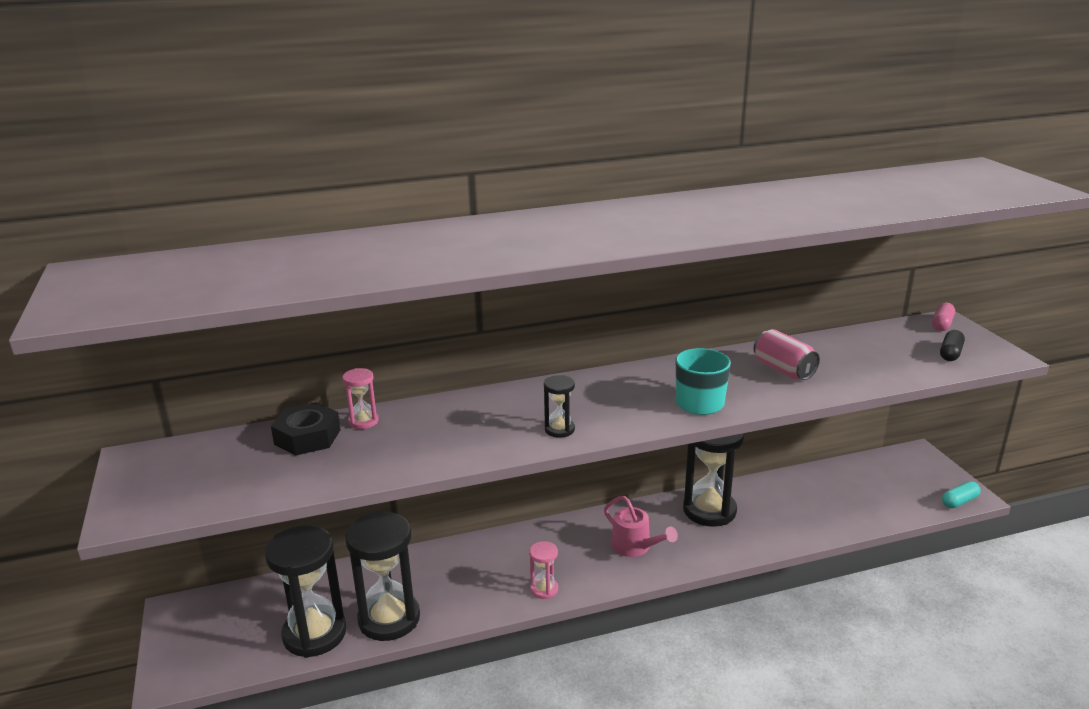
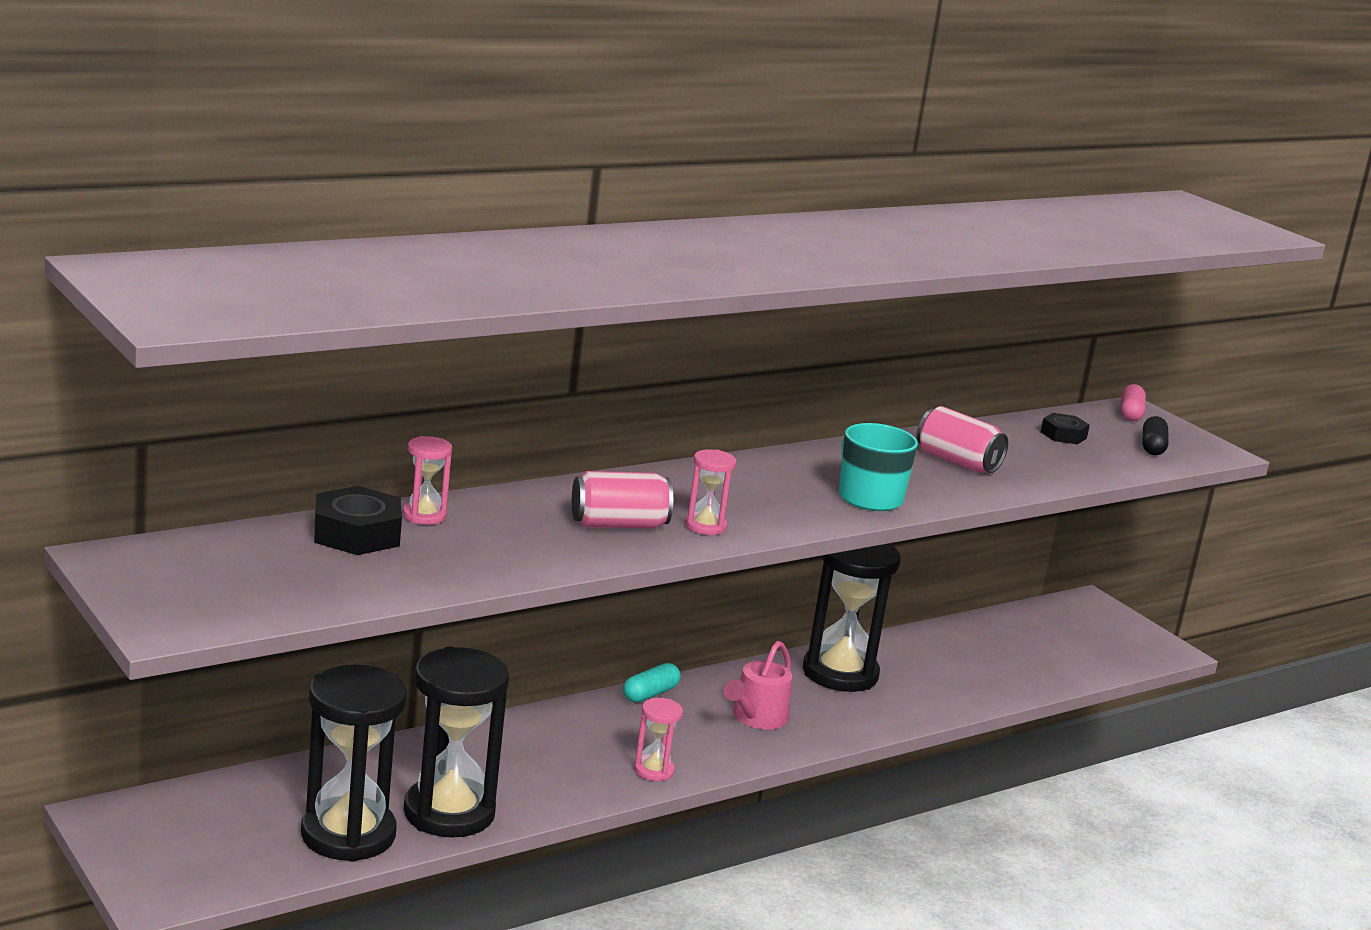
camera: 20 degrees left, 5 degrees down
black hourglass [544,375,575,438] -> pink hourglass [685,449,736,535]
pink watering can [604,496,678,557] -> pink watering can turned 90 degrees clockwise [724,641,792,729]
turquoise capsule [942,481,981,508] -> turquoise capsule moved to [623,663,681,703]
none -> pink can [572,471,673,529]
none -> black nut [1041,413,1090,444]

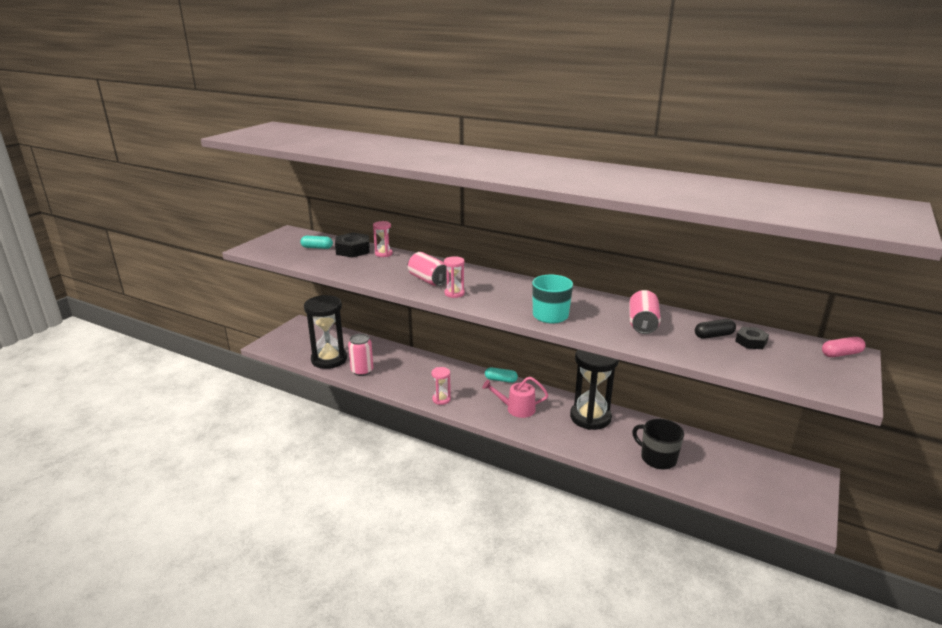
camera: 65 degrees right, 5 degrees up
black hourglass [404,647,510,838] -> pink can [348,334,373,376]
black capsule [1143,416,1169,455] -> black capsule moved to [695,319,736,339]
none -> turquoise capsule [300,236,333,249]
none -> black mug [632,419,684,469]

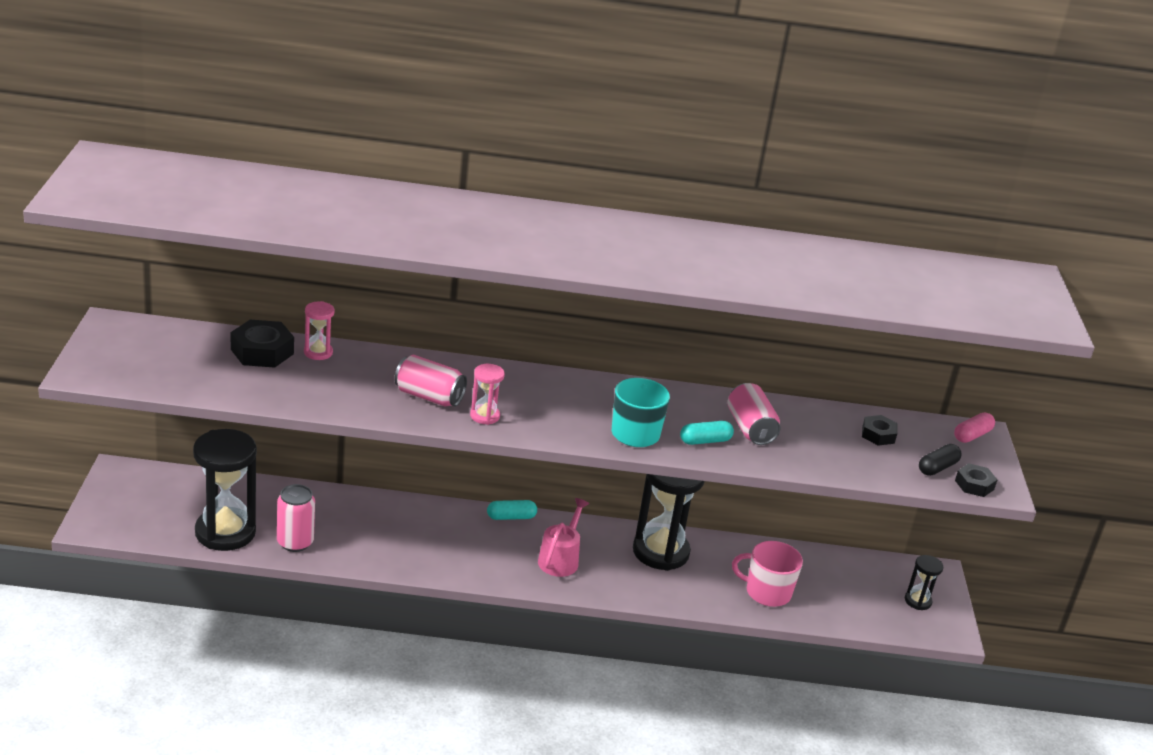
camera: 30 degrees left, 5 degrees up
turquoise capsule [300,236,333,249] -> turquoise capsule moved to [680,421,734,445]
pink hourglass [431,367,451,405] -> none
pink watering can [482,377,548,418] -> pink watering can turned 135 degrees clockwise [538,498,589,577]
black mug [632,419,684,469] -> pink mug [732,541,803,607]
black capsule [695,319,736,339] -> black capsule moved to [919,444,962,476]
none -> black hourglass [905,555,943,610]
none -> black nut [955,463,997,497]

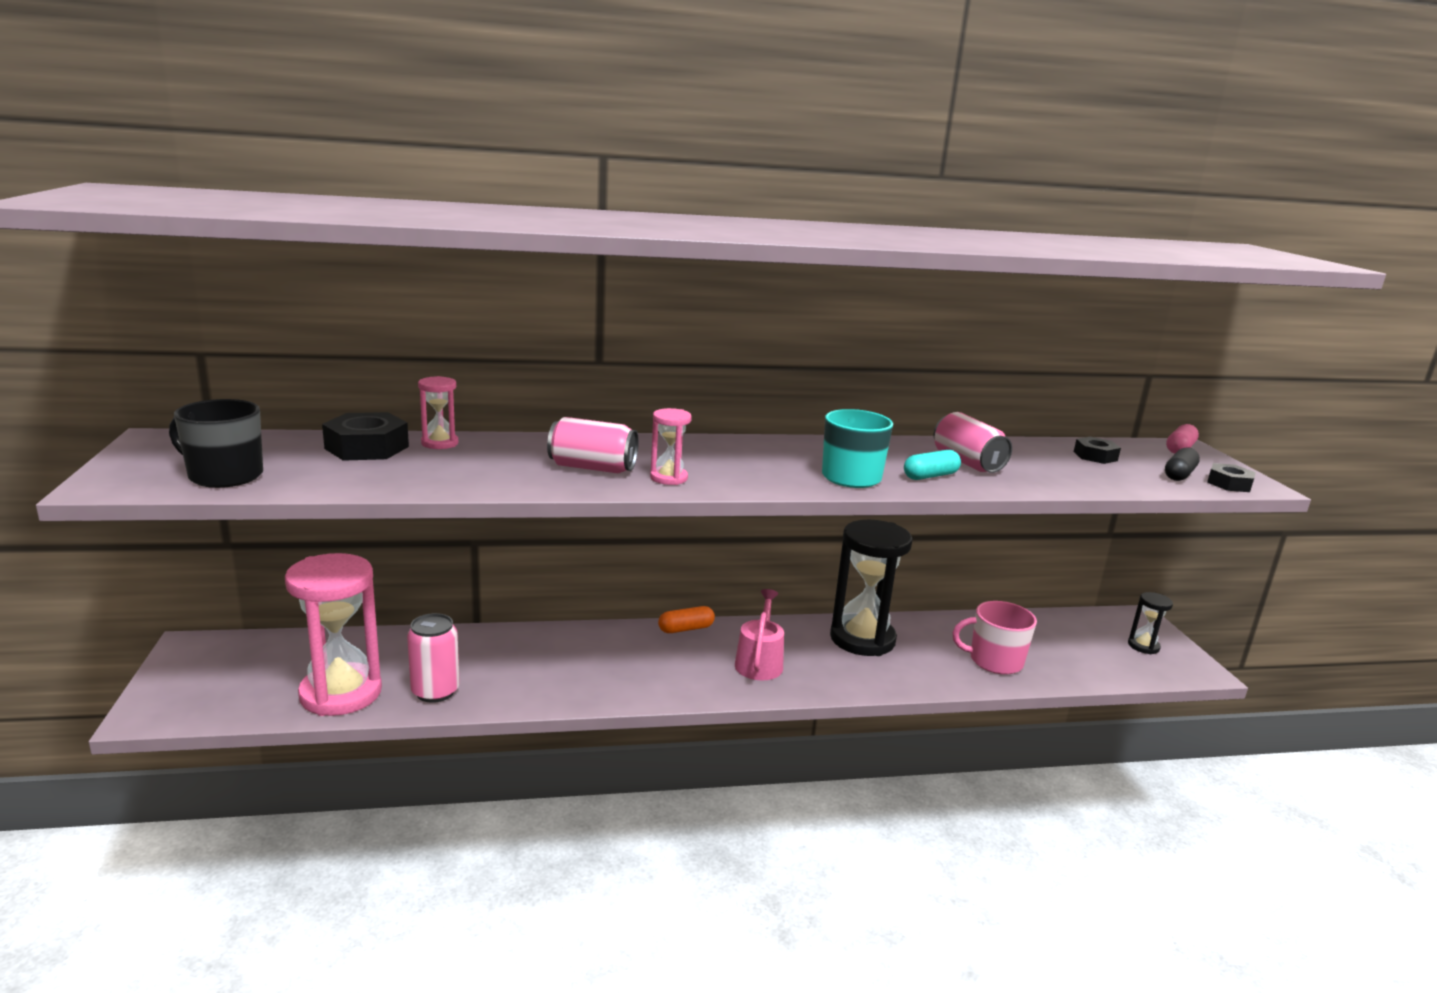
camera: 10 degrees left, 10 degrees down
black hourglass [193,429,257,551] -> pink hourglass [285,553,382,716]
turquoise capsule [487,500,537,520] -> orange capsule [658,606,715,633]
none -> black mug [169,399,263,488]

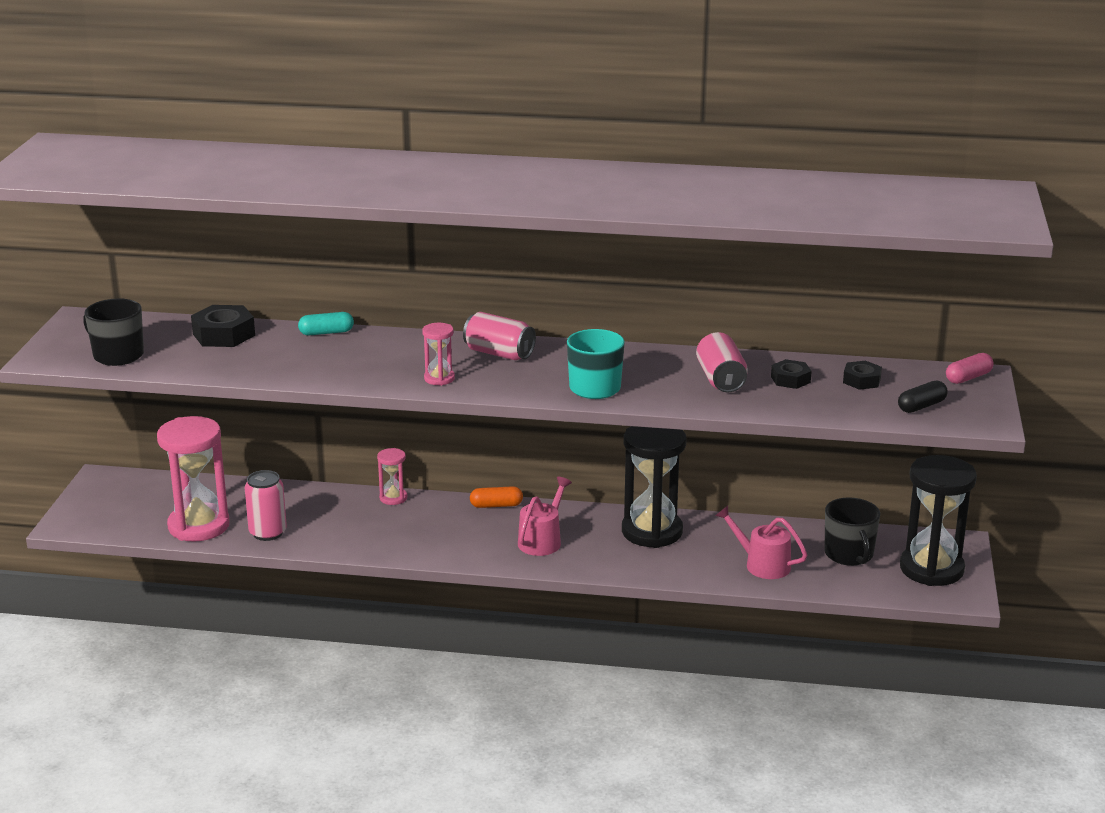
camera: 20 degrees right, 5 degrees up
pink hourglass [418,376,458,449] -> pink hourglass moved to [377,448,407,505]
pink can [547,417,639,473] -> pink can moved to [463,312,536,360]
turquoise capsule [904,450,961,480] -> turquoise capsule moved to [298,312,354,335]
pink mug [952,601,1037,675] -> pink watering can [715,506,807,579]
black hourglass [1128,592,1173,654] -> black hourglass [900,455,977,586], size x2.12
black nut [1207,463,1256,492] -> black nut moved to [771,359,812,389]
none -> black mug [825,497,880,566]

